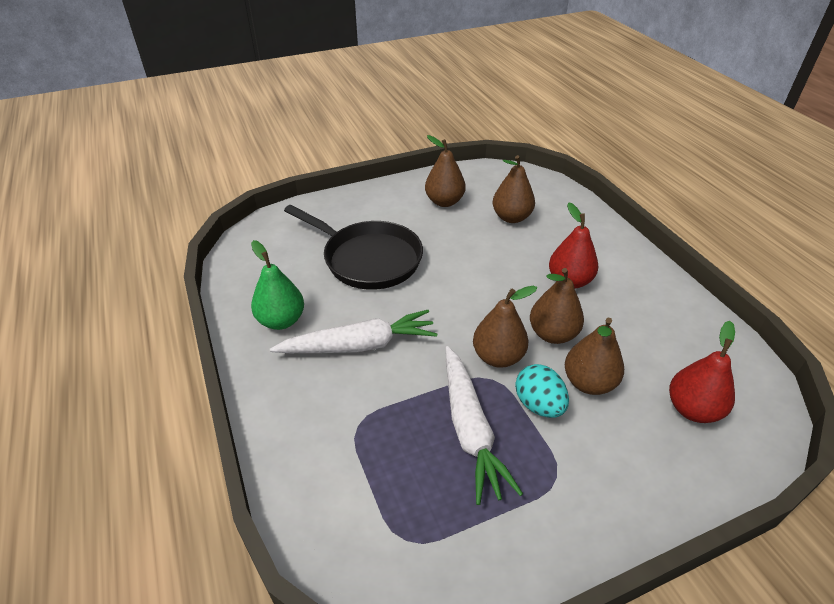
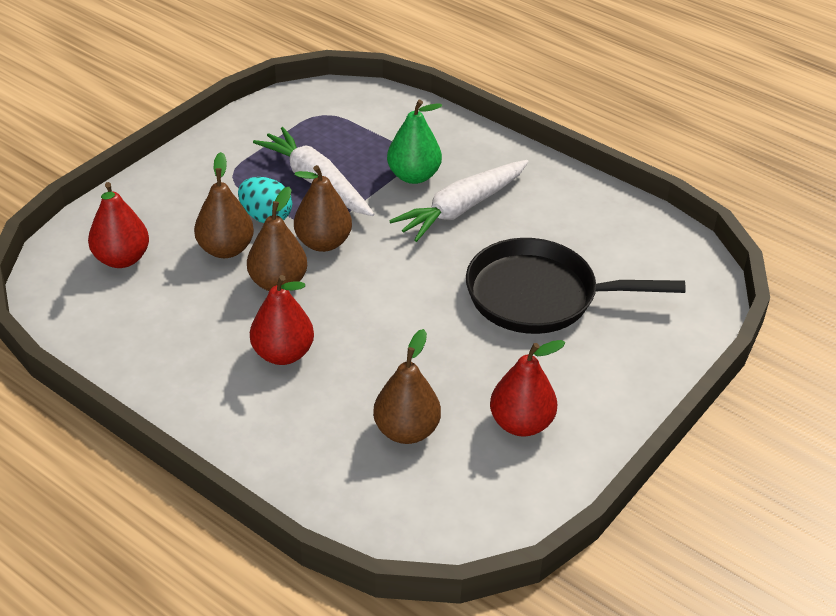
camera: 150 degrees right, 0 degrees up
green pear [251,240,304,330] -> green pear moved to [387,100,442,184]
brown pear [425,135,466,207] -> red pear [490,340,565,437]

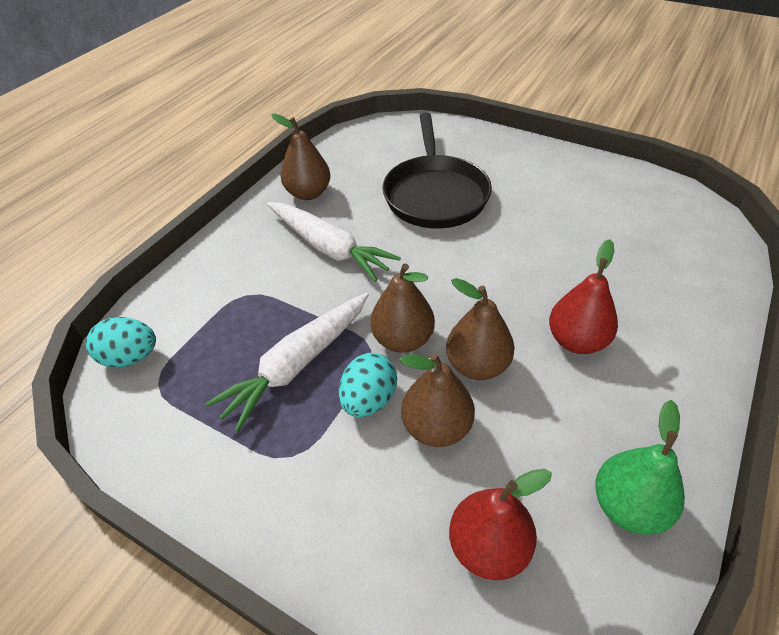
camera: 95 degrees left, 5 degrees up
brown pear [373,329,441,444] -> brown pear moved to [271,114,331,200]
green pear [387,100,442,184] -> green pear moved to [595,400,685,535]
red pear [490,340,565,437] -> none
none -> turquoise egg [86,317,156,368]

